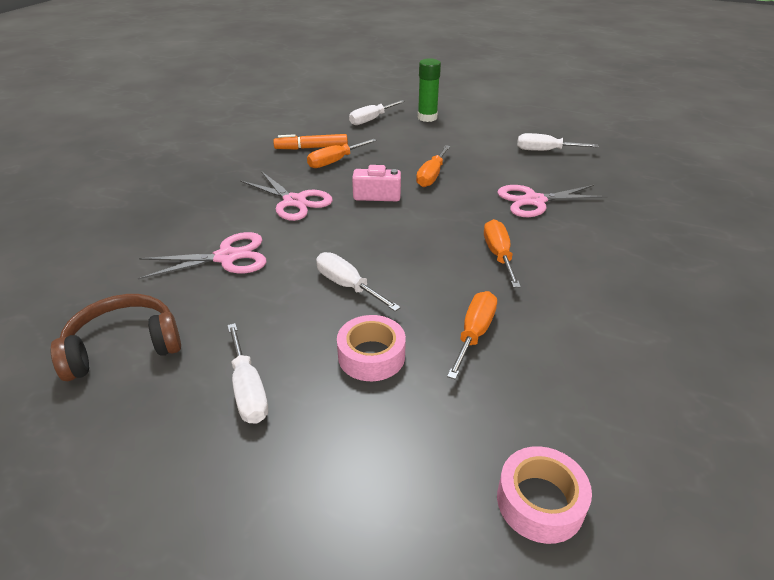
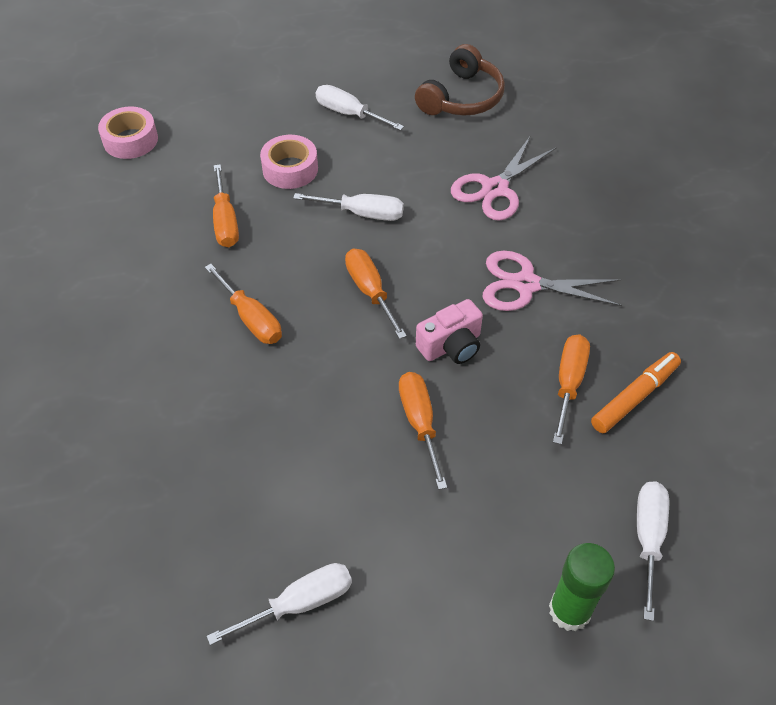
camera: 145 degrees right, 15 degrees up
pink scissors [497,185,608,217] -> none
none -> orange screwdriver [345,249,407,339]

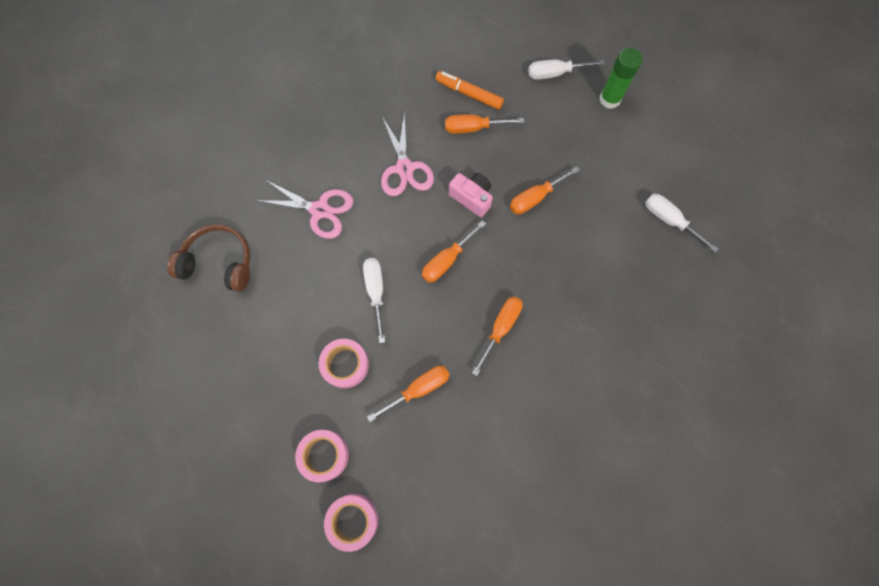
camera: 110 degrees left, 20 degrees up
white screwdriver [316,85,404,131] -> none
none -> pink tape [295,430,349,482]

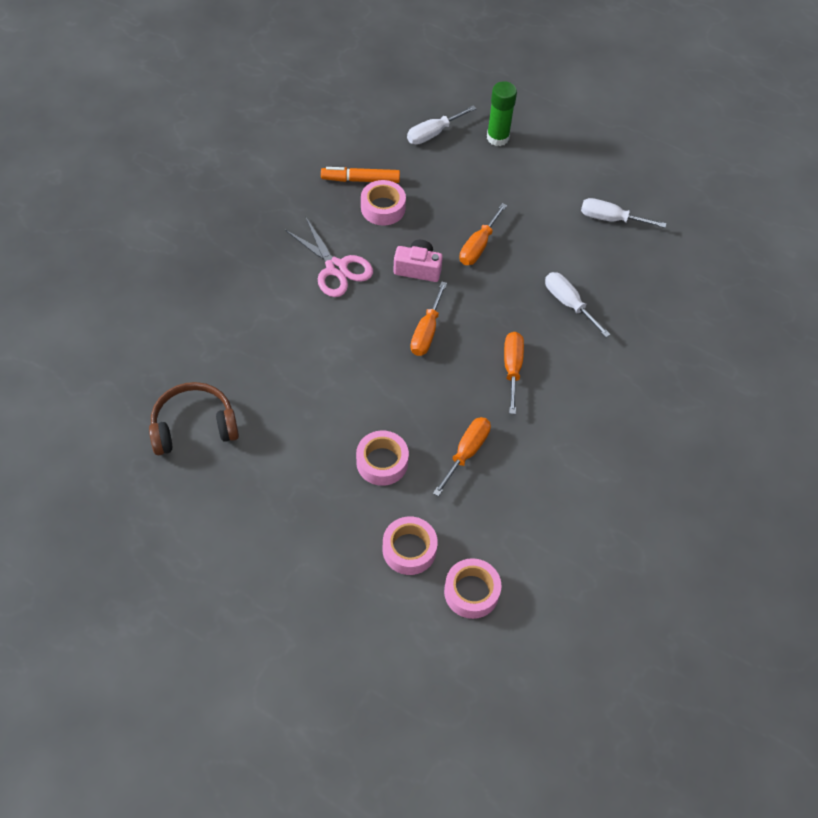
camera: 30 degrees left, 15 degrees down
pink scissors [255,179,353,239] -> none
white screwdriver [363,258,385,343] -> white screwdriver moved to [545,272,611,337]
orange screwdriver [445,114,524,134] -> pink tape [361,180,406,226]

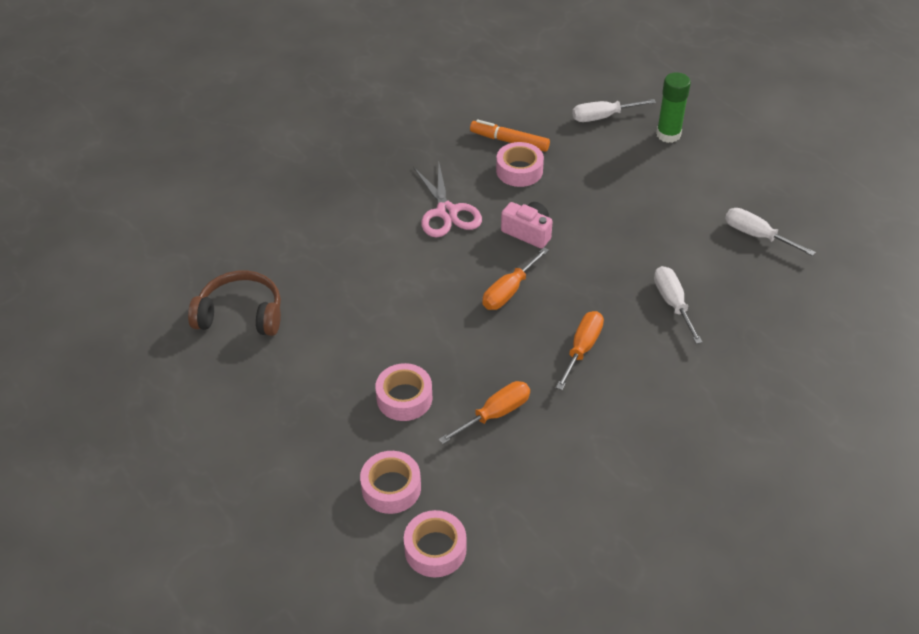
camera: 25 degrees right, 10 degrees down
orange screwdriver [459,203,507,265] -> none

